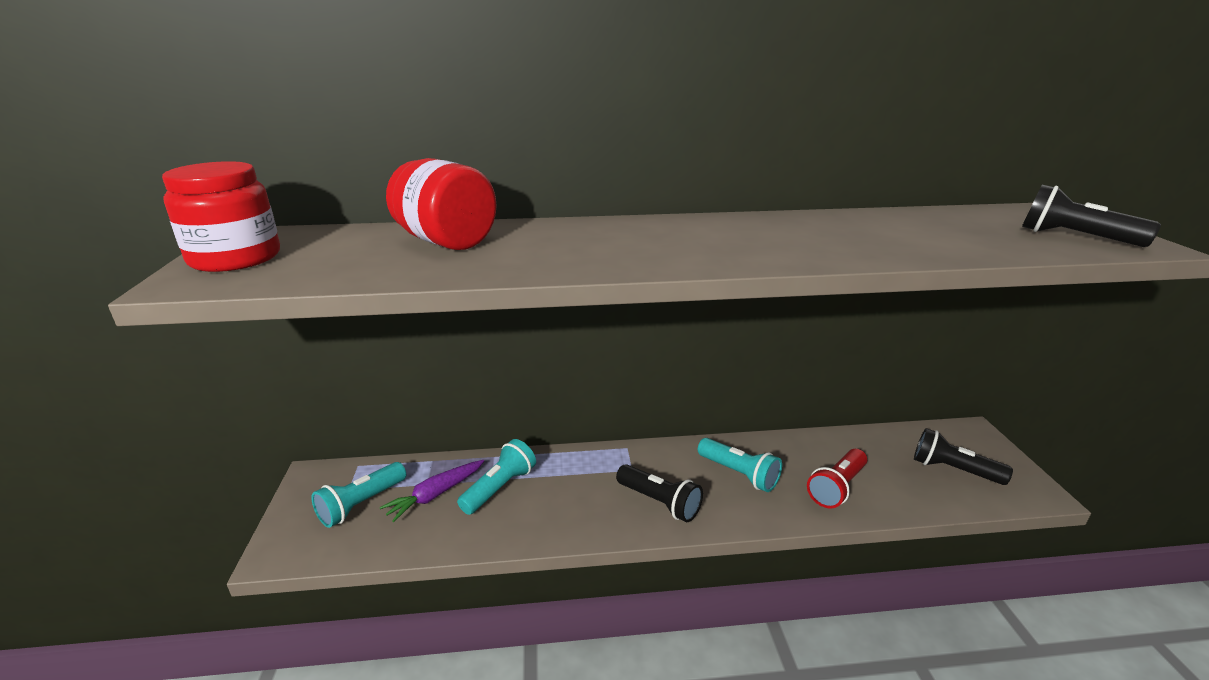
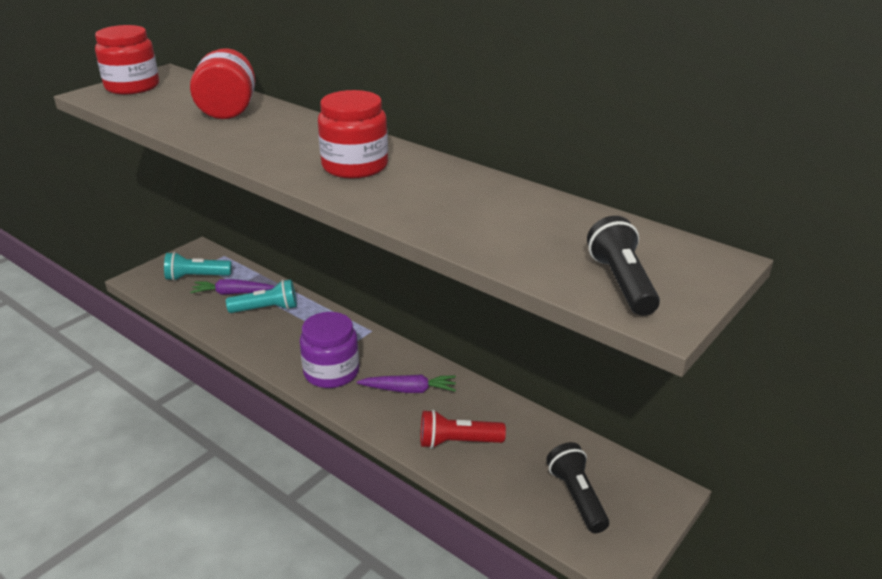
camera: 45 degrees right, 5 degrees up
black flashlight [616,464,703,522] -> purple jar [300,312,359,388]
turquoise flashlight [698,438,782,492] -> purple carrot [357,374,456,393]
none -> red jar [318,90,388,179]

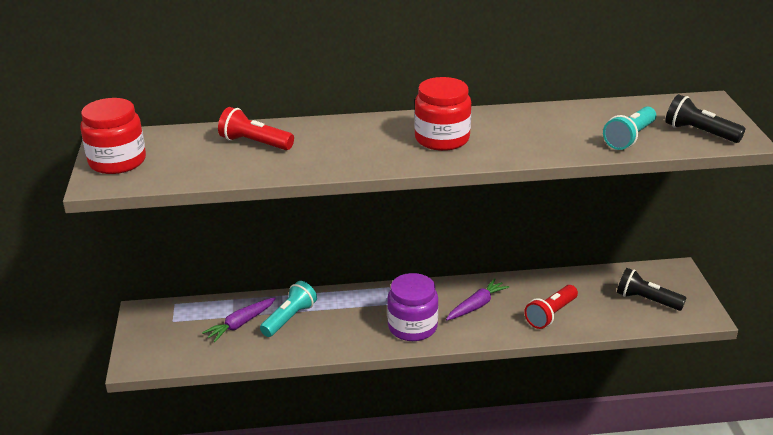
camera: 45 degrees left, 0 degrees up
turquoise flashlight [164,252,232,281] -> turquoise flashlight moved to [603,106,656,150]
red jar [190,48,255,119] -> red flashlight [218,107,294,150]

